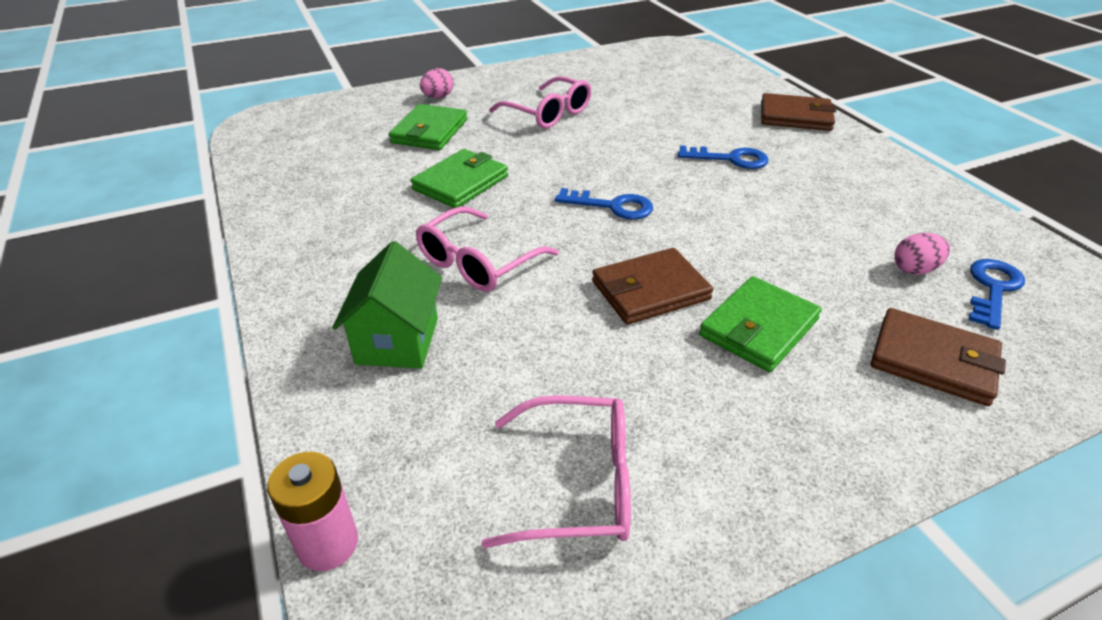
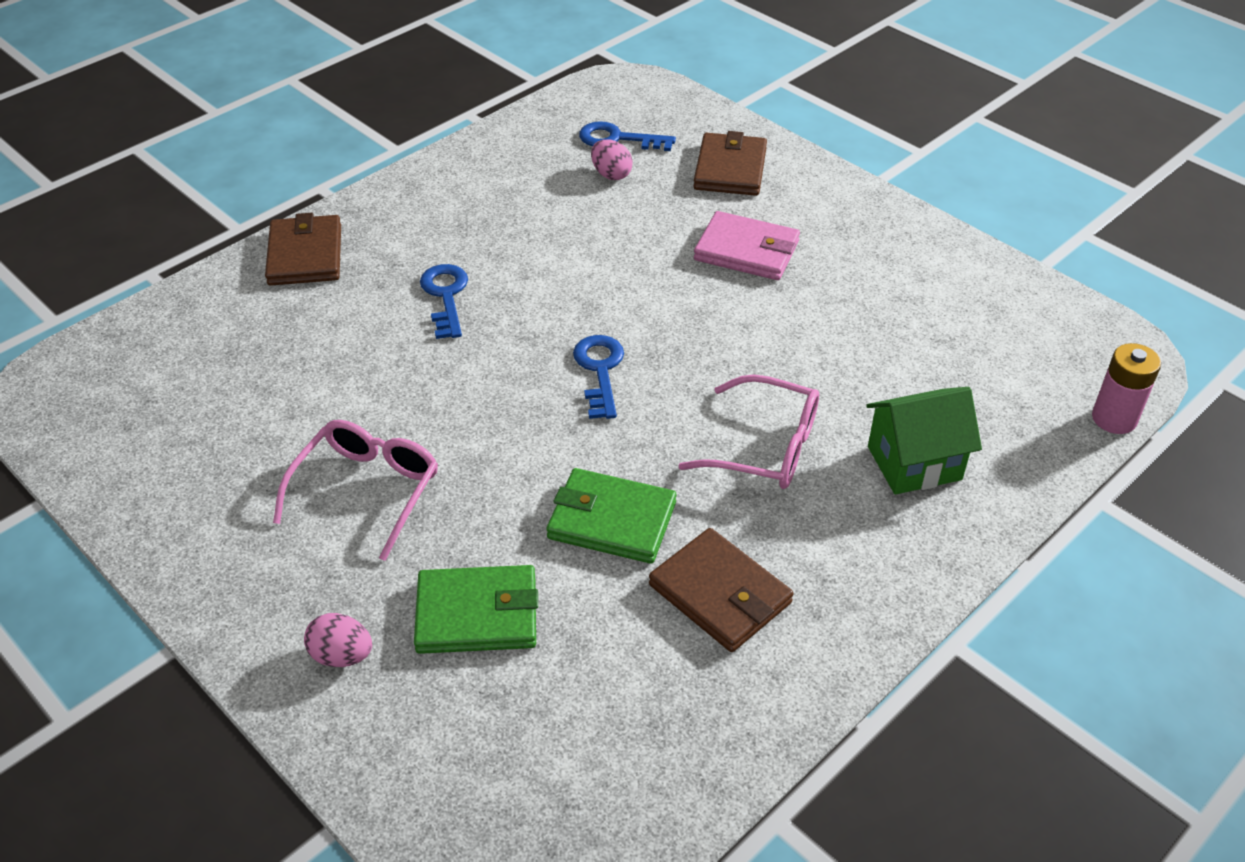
camera: 110 degrees left, 5 degrees up
pink glasses [482,395,631,548] -> none
brown wallet [592,248,713,325] -> brown wallet moved to [649,528,794,652]
green wallet [699,276,822,372] -> pink wallet [694,211,800,280]

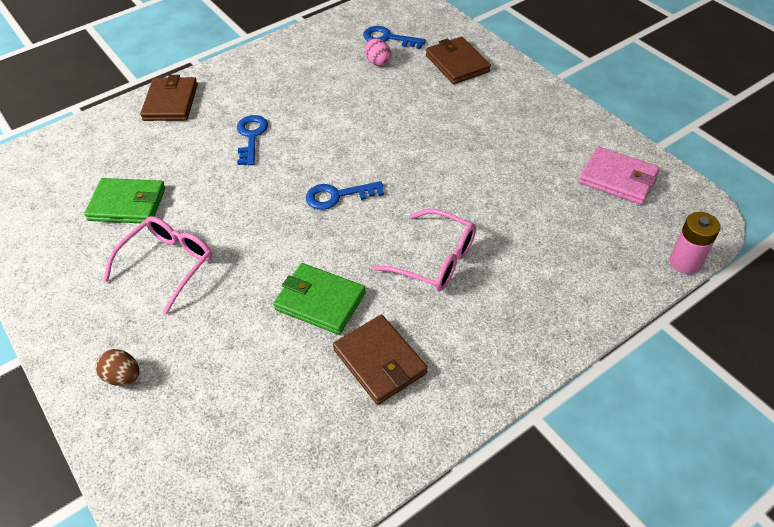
camera: 10 degrees right, 5 degrees up
pink egg [304,613,372,667] -> brown egg [96,349,139,386]
green wallet [414,565,538,654] -> green wallet moved to [84,178,166,223]
blue key [573,335,624,419] -> blue key turned 105 degrees counterclockwise [306,181,384,210]
brown wallet [693,131,767,196] -> brown wallet turned 45 degrees counterclockwise [426,37,491,84]
pink wallet [694,211,800,280] -> pink wallet moved to [579,146,660,205]
green house [866,387,982,494] -> none

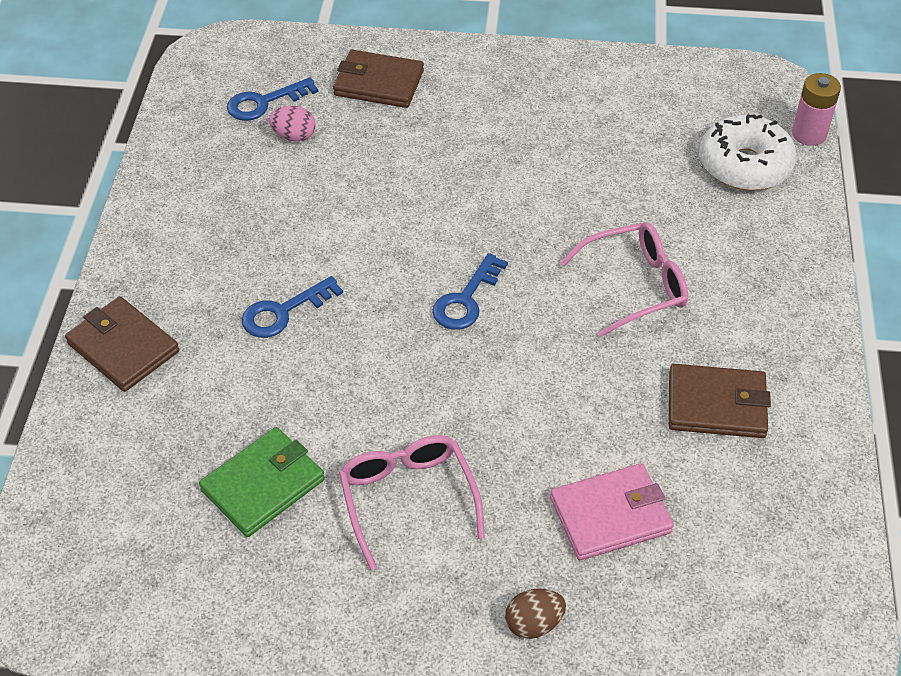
camera: 50 degrees left, 0 degrees up
blue key [237,115,268,165] -> blue key turned 75 degrees counterclockwise [242,276,343,338]
green wallet [273,263,366,335] -> none
pink wallet [579,146,660,205] -> pink wallet moved to [550,463,674,560]
none -> white donut [700,115,797,191]

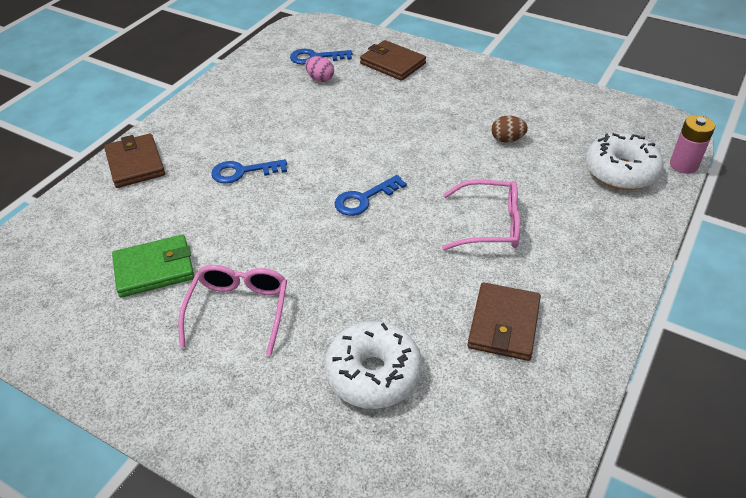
camera: 25 degrees right, 5 degrees down
brown egg [505,589,566,639] -> brown egg moved to [491,116,528,143]
pink wallet [550,463,674,560] -> white donut [324,321,422,409]
brown wallet [669,364,771,438] -> brown wallet turned 75 degrees clockwise [468,282,541,361]

